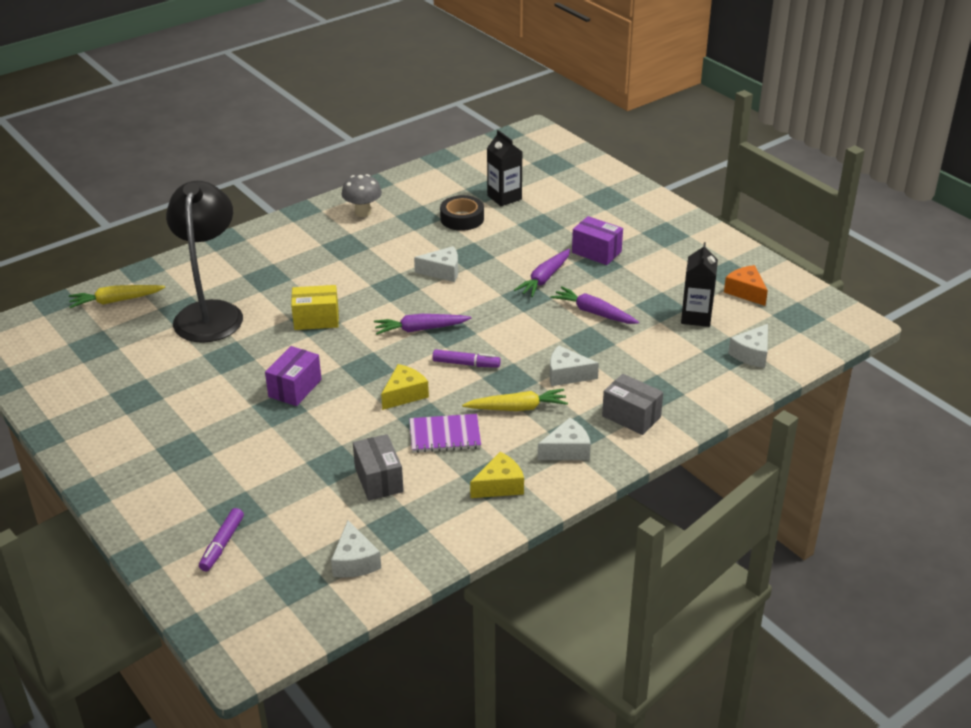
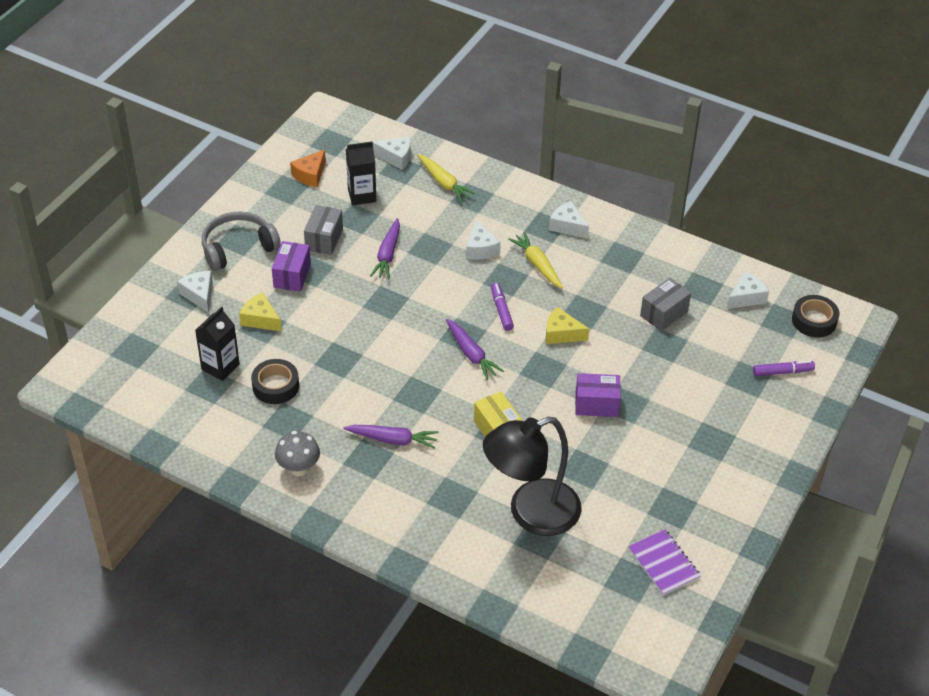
camera: 115 degrees left, 10 degrees up
yellow carrot [69,285,165,308] -> yellow carrot moved to [417,154,476,202]
purple notebook [410,414,481,453] -> purple notebook moved to [628,529,701,596]
white cheese [414,246,458,282] -> white cheese moved to [177,271,213,313]
yellow cheese [470,452,524,498] -> yellow cheese moved to [239,292,282,332]
purple carrot [514,249,570,297] -> purple carrot moved to [344,425,439,449]
grey box [602,374,663,435] -> grey box moved to [304,205,343,255]
none -> grey headphones [202,211,281,271]
none -> black tape [792,295,839,338]

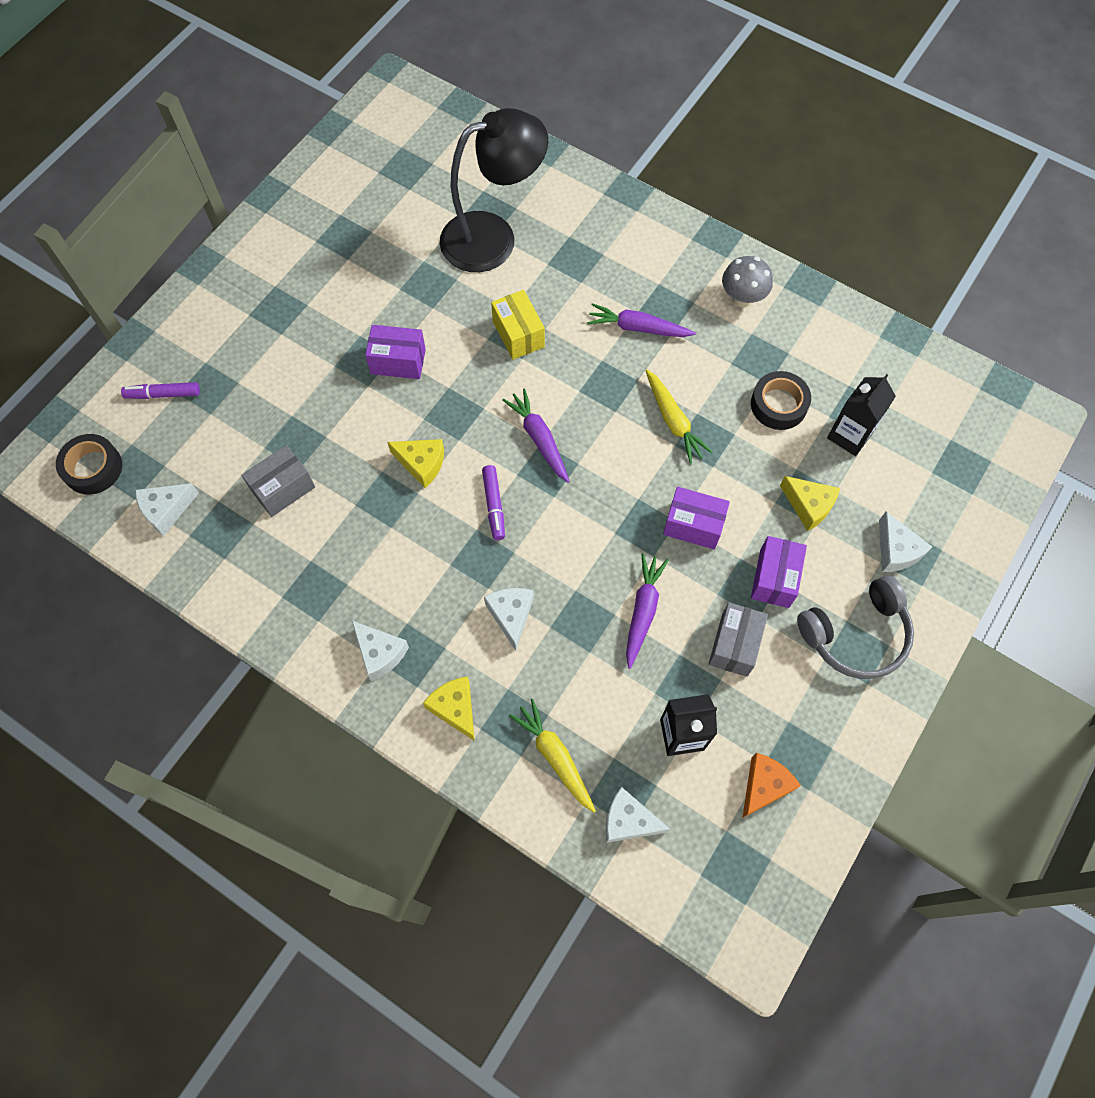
camera: 175 degrees left, 20 degrees up
yellow carrot [508,232,563,289] -> yellow carrot moved to [645,369,713,463]
purple notebook [628,529,701,596] -> none
none -> yellow cheese [423,676,475,741]
none -> purple box [663,487,730,549]

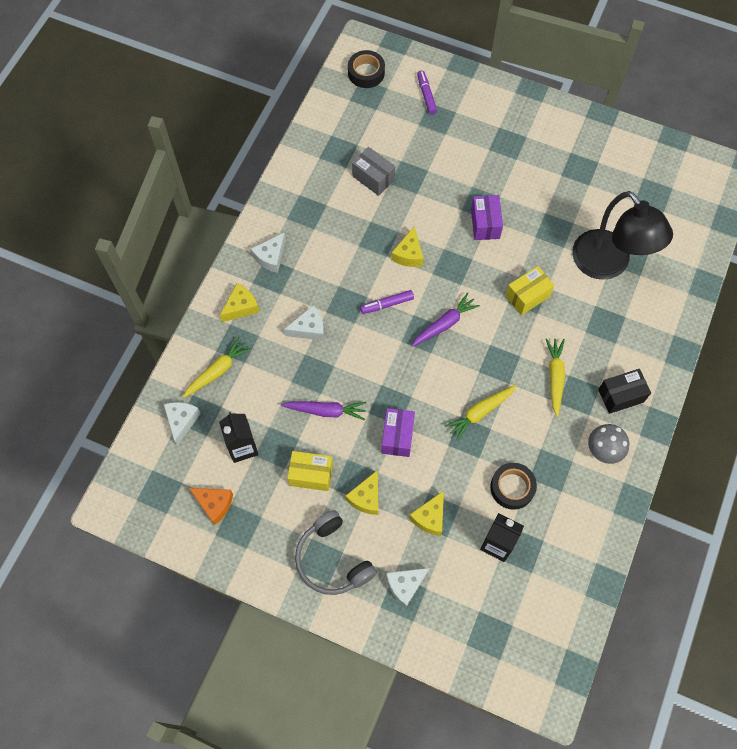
camera: 80 degrees right, 0 degrees up
white cheese [135,483,199,536] -> none
purple carrot [587,303,696,337] -> yellow carrot [546,338,565,417]
grey box [709,602,768,677] -> yellow box [287,451,333,491]
purple box [751,536,807,608] -> yellow cheese [345,470,378,515]
none -> black box [598,369,651,414]

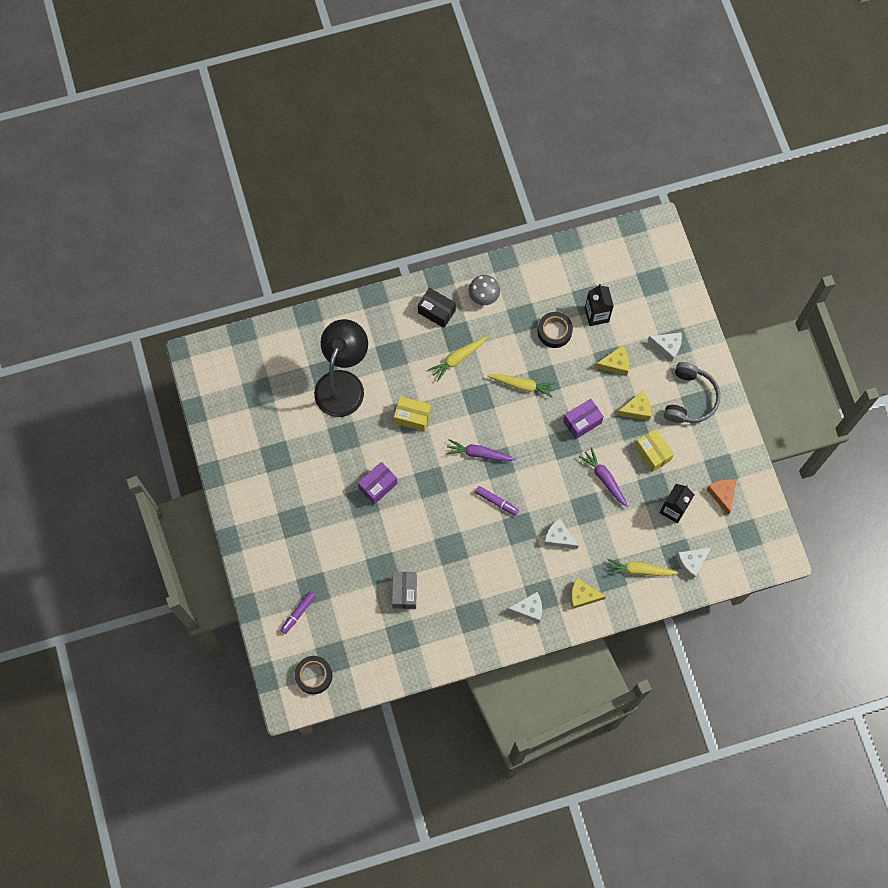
camera: 130 degrees left, 5 degrees up
yellow cheese [391,227,424,267] -> none

